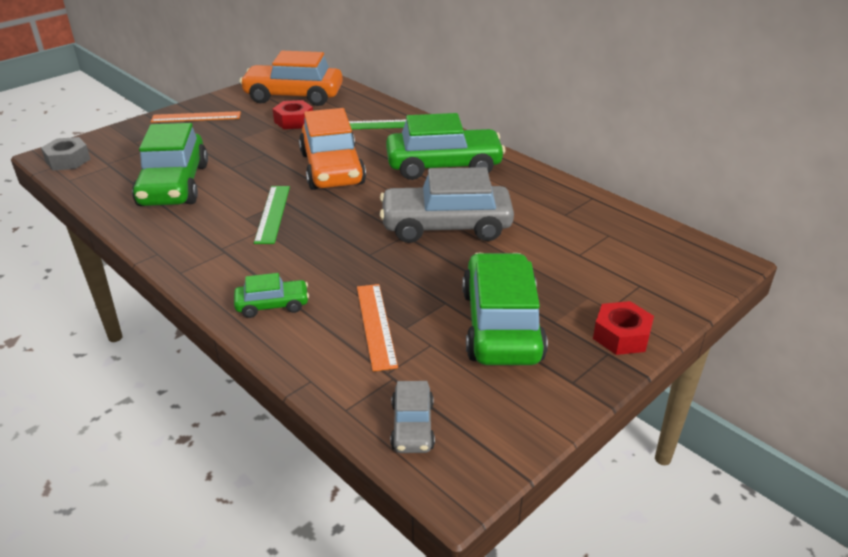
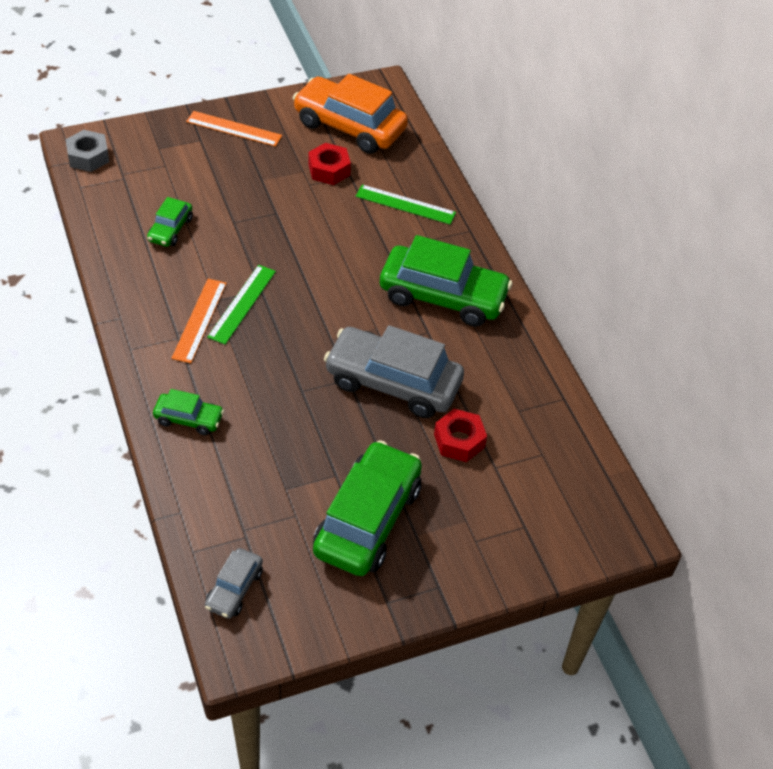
camera: 20 degrees right, 15 degrees up
green car [132,123,208,206] -> green car [147,197,193,247], size x0.49
orange car [299,108,366,190] -> none
orange ruler [357,284,398,372] -> orange ruler moved to [171,279,227,363]
red nut [593,301,654,355] -> red nut moved to [434,409,487,462]

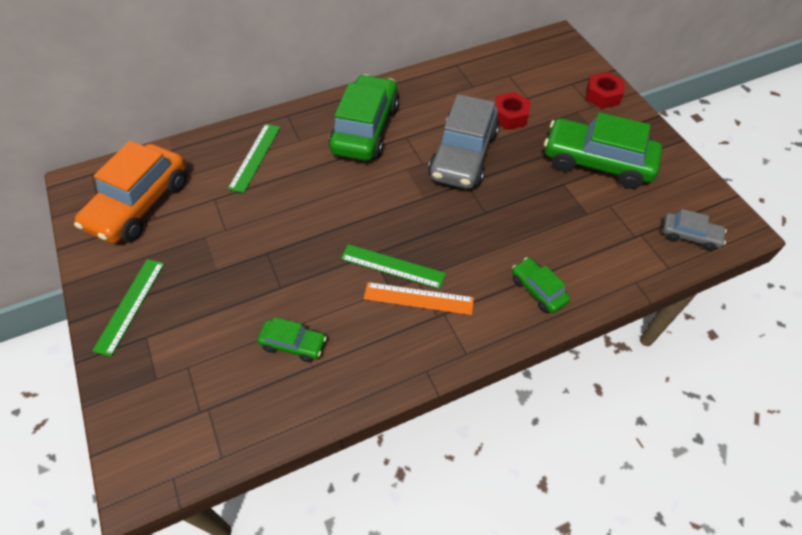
camera: 90 degrees left, 5 degrees up
grey nut [65,130,109,172] -> none
green car [153,389,224,435] -> green car turned 45 degrees counterclockwise [512,257,570,313]
orange ruler [186,111,282,147] -> green ruler [92,259,165,356]
red nut [308,143,351,185] -> red nut moved to [585,72,625,109]

